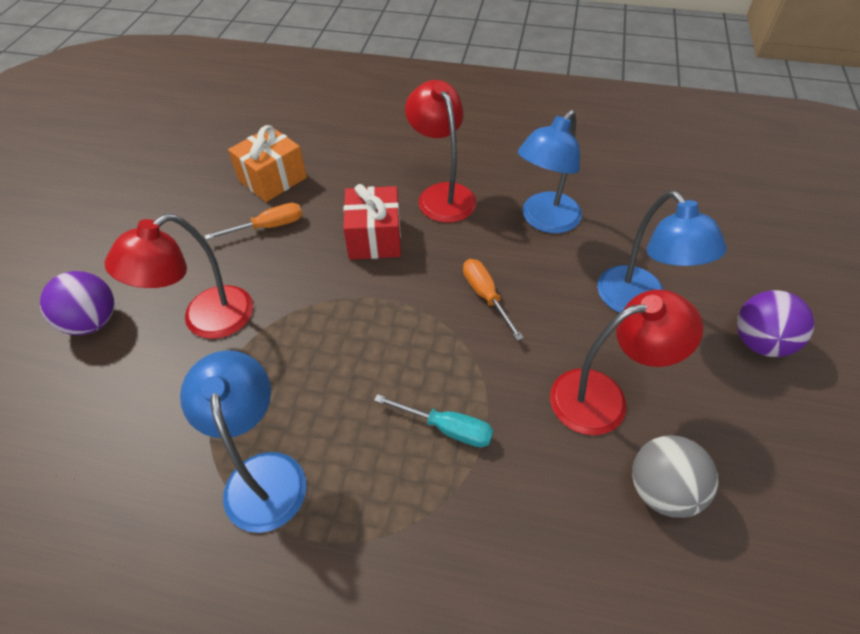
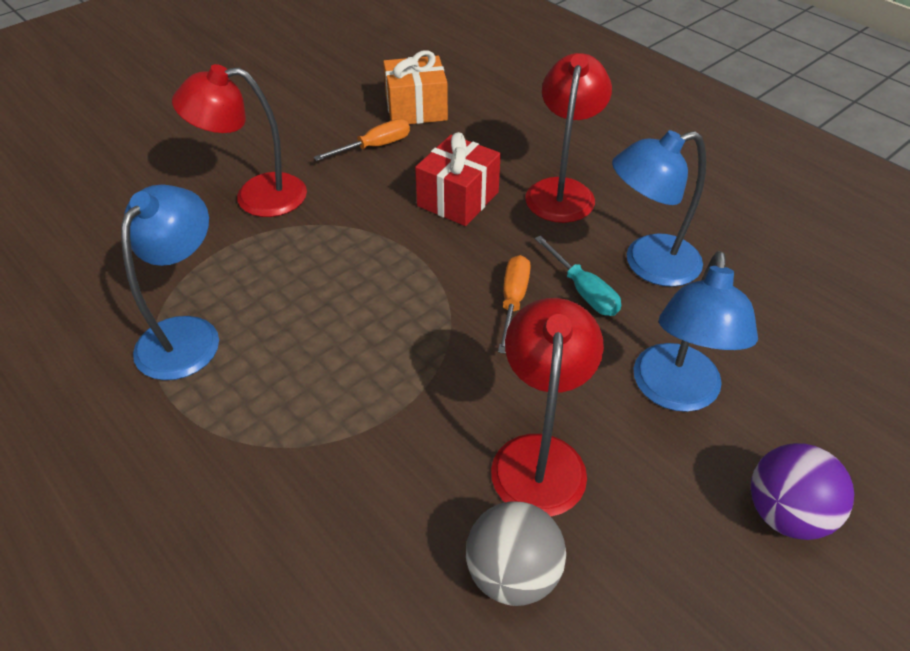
camera: 35 degrees right, 5 degrees down
purple ball [40,271,114,335] -> none
orange screwdriver [205,203,302,240] -> orange screwdriver turned 45 degrees counterclockwise [314,119,410,161]
turquoise screwdriver [374,394,494,447] -> turquoise screwdriver moved to [535,236,621,316]
red lamp [550,290,703,435] -> red lamp turned 105 degrees counterclockwise [491,298,604,517]

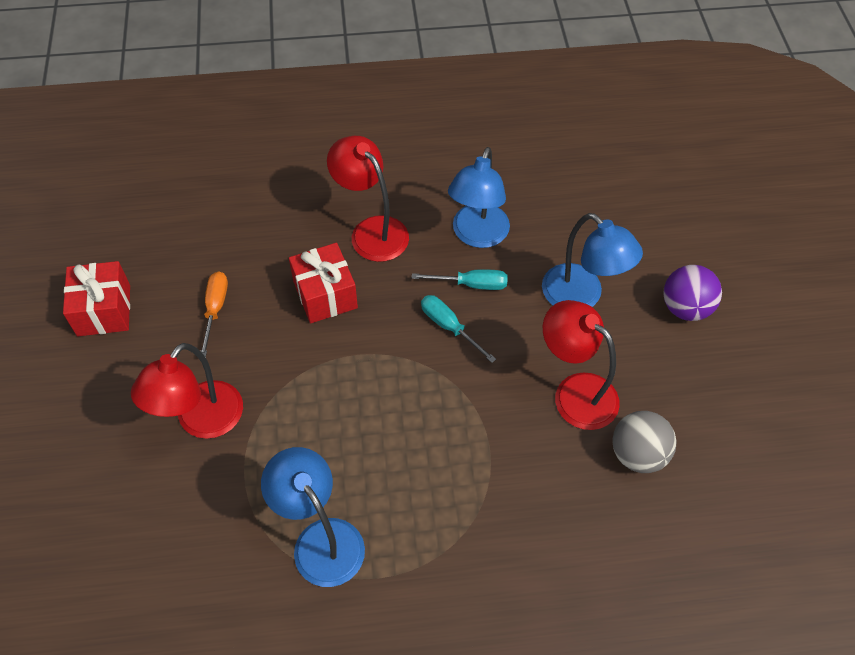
camera: 55 degrees left, 10 degrees up
orange gift [383,50,448,124] -> none
orange screwdriver [498,255,531,354] -> turquoise screwdriver [421,295,496,363]
none -> red gift [63,261,130,336]

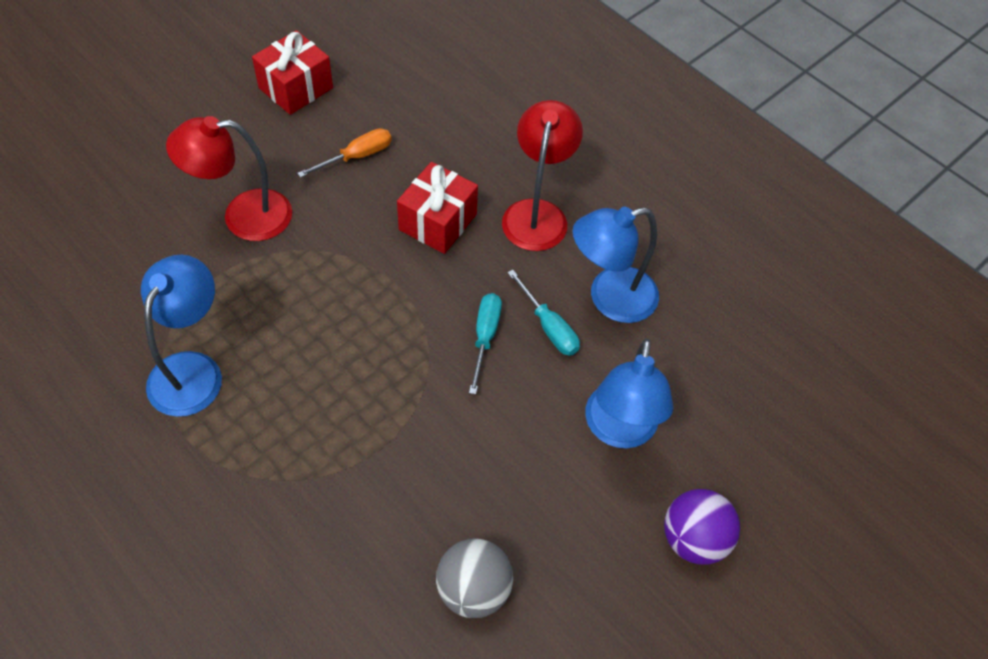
camera: 50 degrees right, 0 degrees up
red lamp [543,300,620,430] -> none

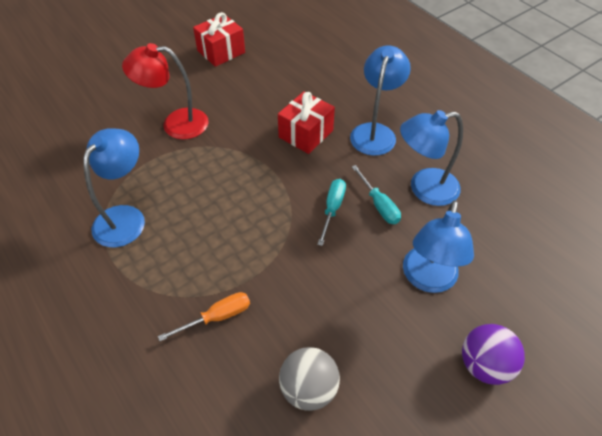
camera: 10 degrees right, 5 degrees down
orange screwdriver [297,128,392,178] -> orange screwdriver moved to [158,292,250,341]
red lamp [502,100,583,251] -> blue lamp [350,45,411,156]

